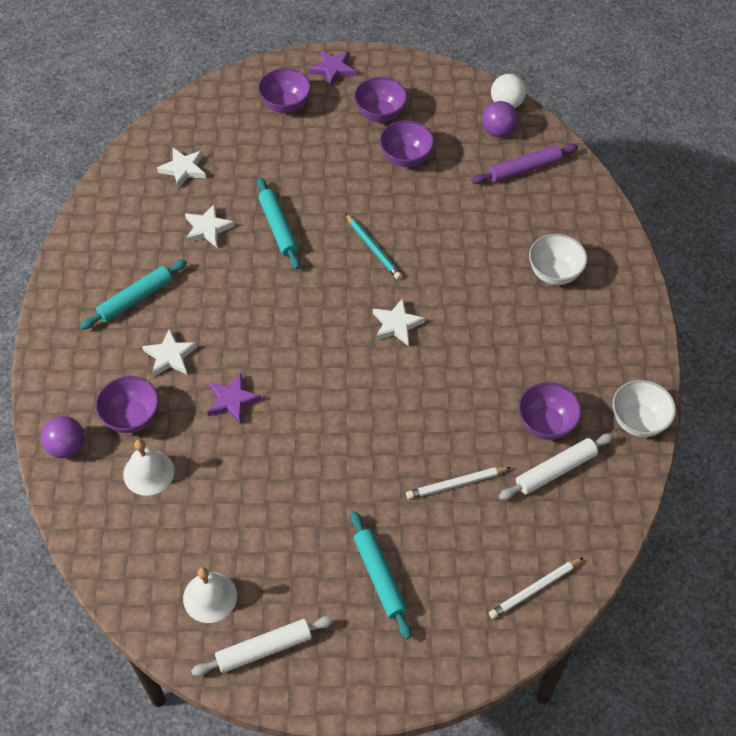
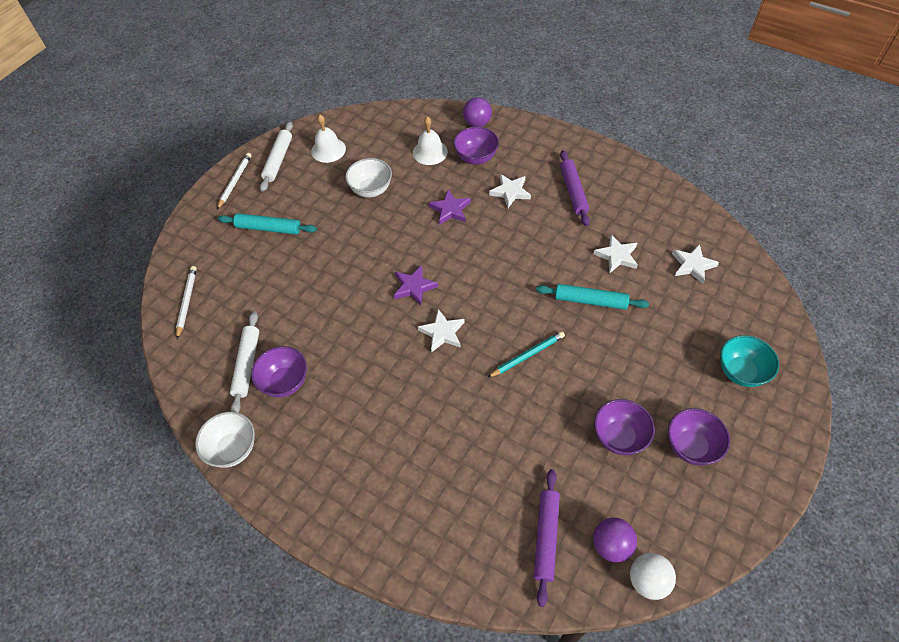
camera: 125 degrees right, 0 degrees up
turquoise rolling pin [80,259,187,330] -> purple rolling pin [560,150,590,226]
purple bowl [258,68,311,113] -> turquoise bowl [720,335,779,387]
purple star [309,50,356,87] -> purple star moved to [394,265,438,305]
turquoise pencil [345,213,402,280] -> turquoise pencil turned 150 degrees clockwise [487,331,565,378]
white pencil [406,467,511,499] -> white pencil moved to [217,153,252,210]
white bowl [529,234,588,285] -> white bowl moved to [345,158,392,198]

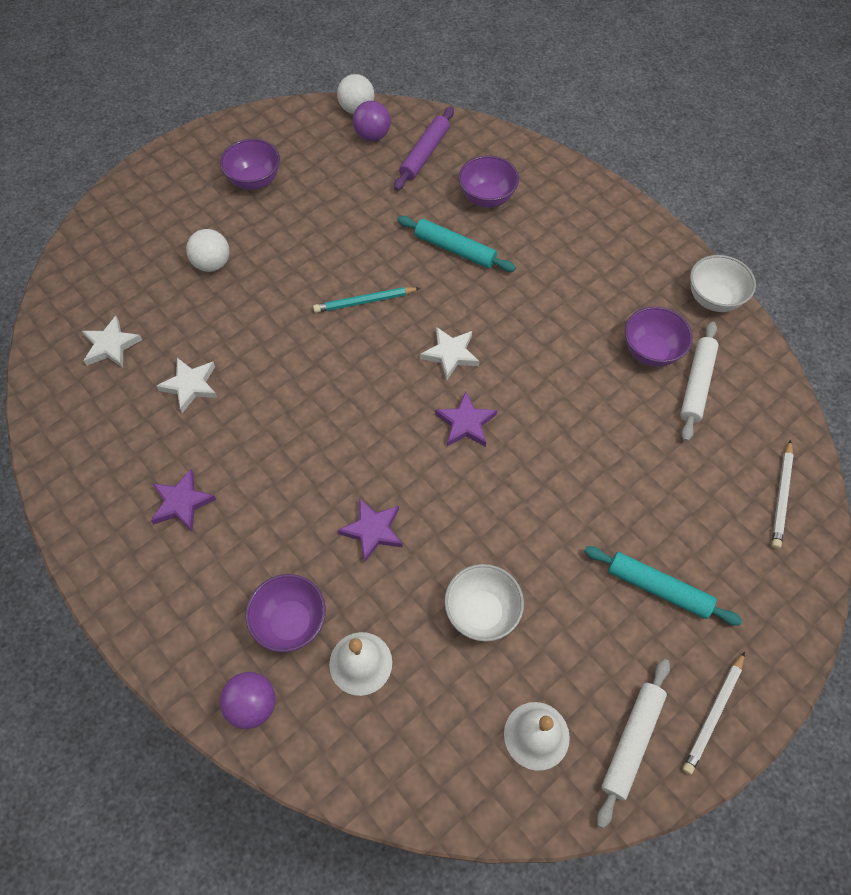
camera: 165 degrees left, 5 degrees up
white star [489,174,531,208] -> none
turquoise rolling pin [536,284,649,310] -> turquoise rolling pin moved to [397,216,516,272]
purple rolling pin [560,150,590,226] -> purple star [151,469,217,531]
purple bowl [594,399,655,455] -> purple bowl moved to [459,155,519,208]
turquoise bowl [720,335,779,387] -> none
none -> white ball [186,229,229,272]

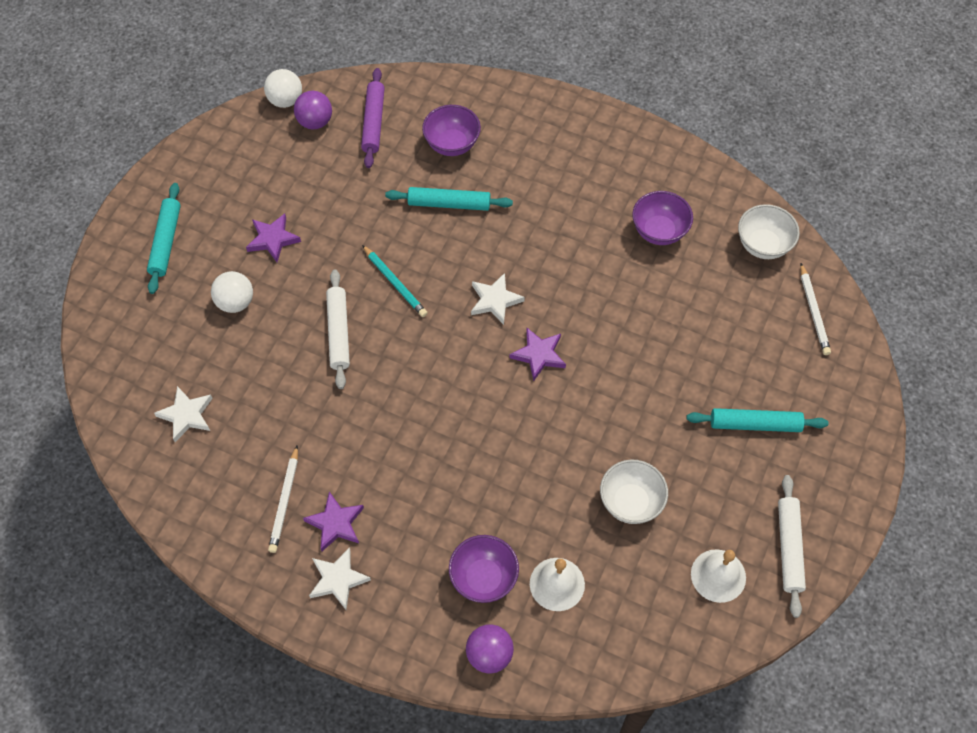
camera: 25 degrees left, 0 degrees up
white star [156,358,218,413] -> white star moved to [309,547,371,609]
purple bowl [220,139,280,190] -> none
turquoise pencil [313,287,420,313] -> turquoise pencil turned 90 degrees counterclockwise [362,245,428,317]
purple star [337,498,403,563] -> purple star moved to [246,214,301,262]
white rolling pin [680,321,719,442] -> white rolling pin moved to [326,269,350,389]
white pencil [683,652,745,775] -> white pencil moved to [268,446,298,553]
white bowl [690,255,756,312] -> white bowl moved to [738,204,800,259]
none -> turquoise rolling pin [147,183,181,294]

